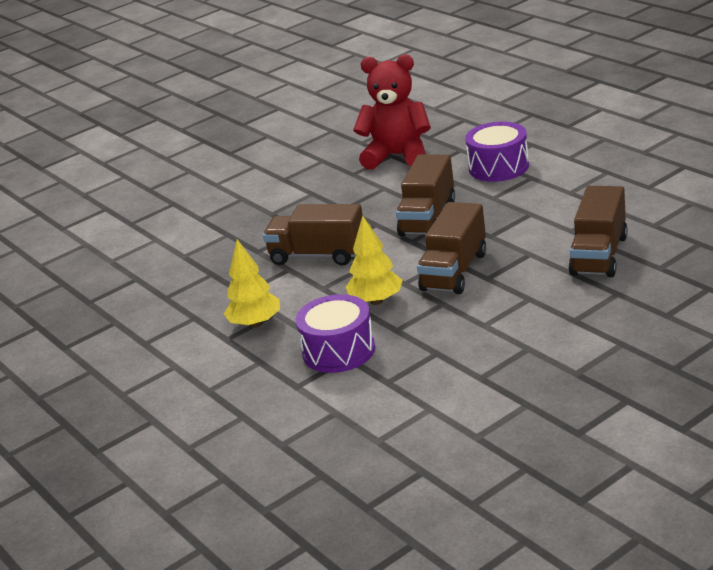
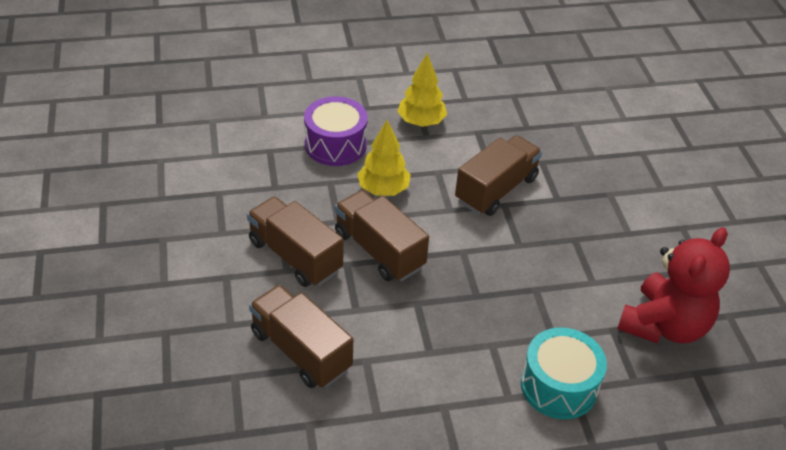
camera: 110 degrees right, 15 degrees up
brown truck [396,155,455,236] -> brown truck moved to [247,197,344,287]
purple drum [465,122,529,182] -> turquoise drum [521,327,607,419]

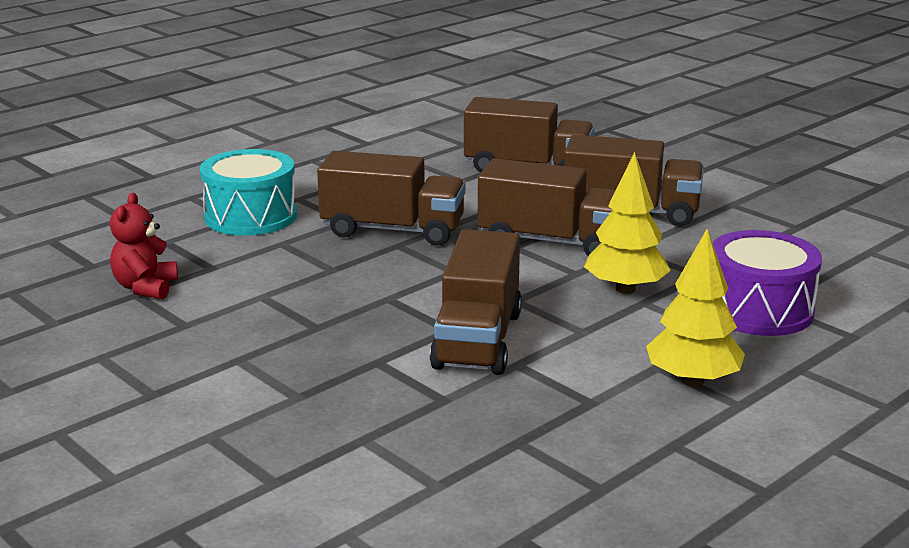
camera: 150 degrees right, 20 degrees down
red teddy bear [617,227,730,344] -> red teddy bear [110,193,178,299], size x0.52
none -> brown truck [317,151,466,246]

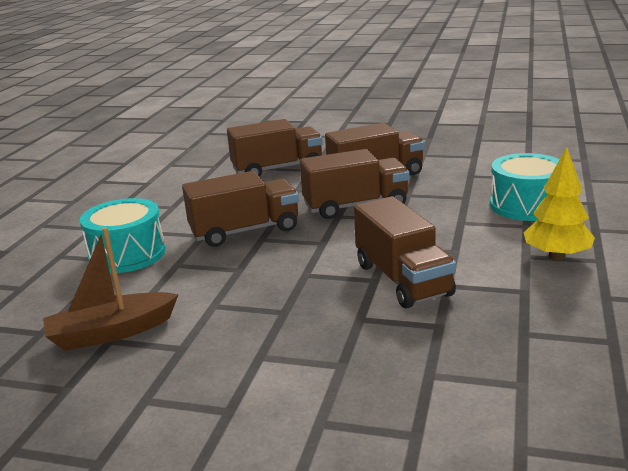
camera: 30 degrees left, 0 degrees up
red teddy bear [110,193,178,299] -> brown boat [43,227,179,351]
yellow tree [584,152,671,294] -> none
purple drum [713,230,822,336] -> turquoise drum [490,153,560,221]

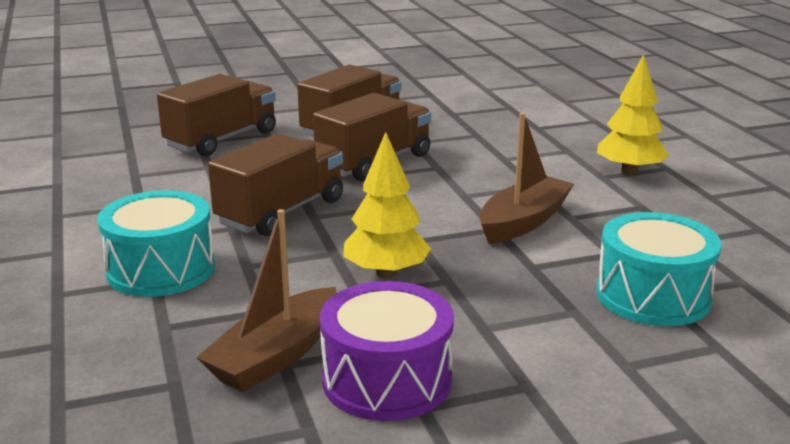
camera: 35 degrees left, 0 degrees up
brown truck [354,196,456,308] -> brown boat [479,113,574,244]
turquoise drum [490,153,560,221] -> turquoise drum moved to [596,212,722,326]
none -> purple drum [320,281,454,421]
none -> yellow tree [343,132,431,279]

